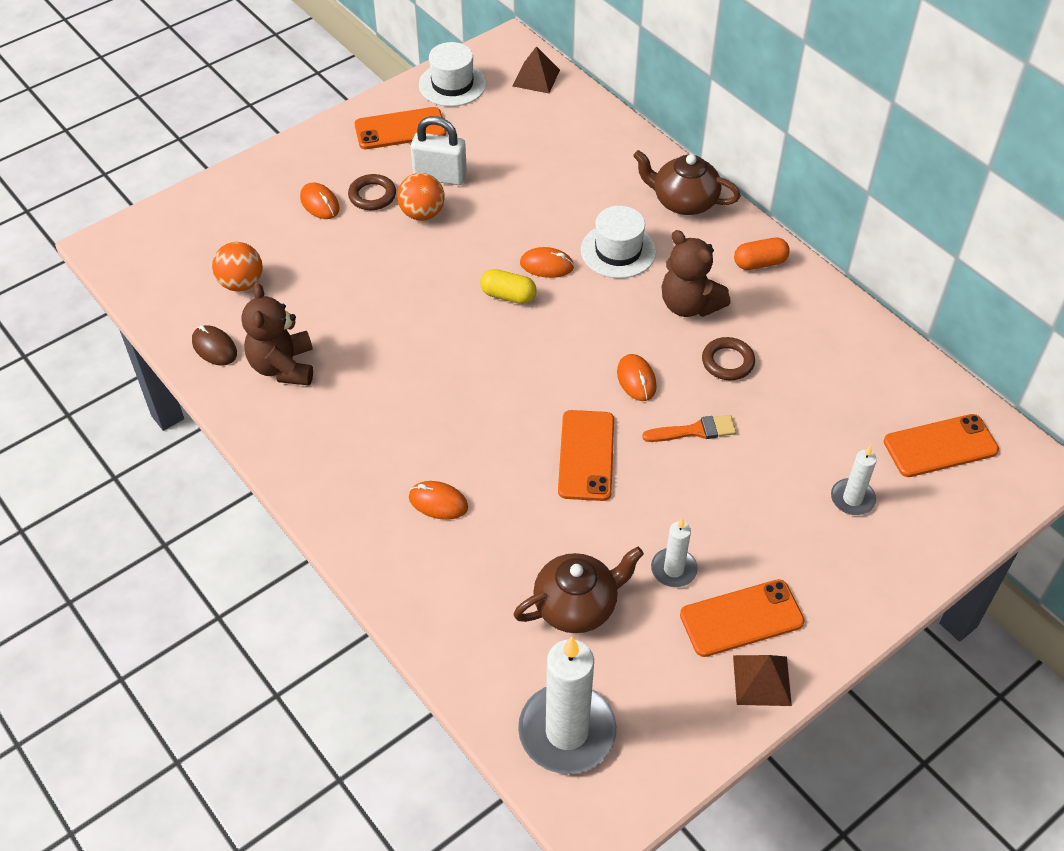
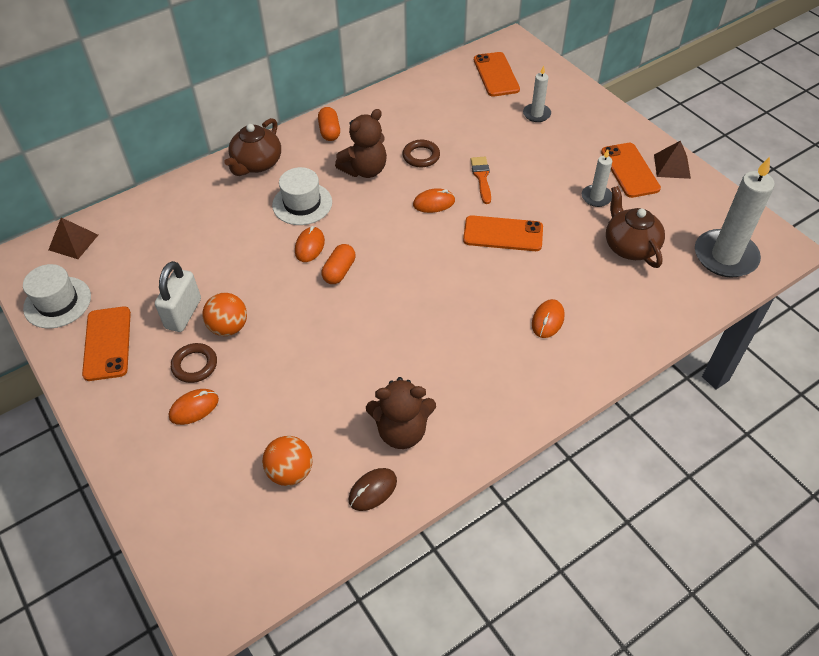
camera: 85 degrees left, 0 degrees up
yellow capsule [480,269,537,304] -> orange capsule [322,244,356,284]

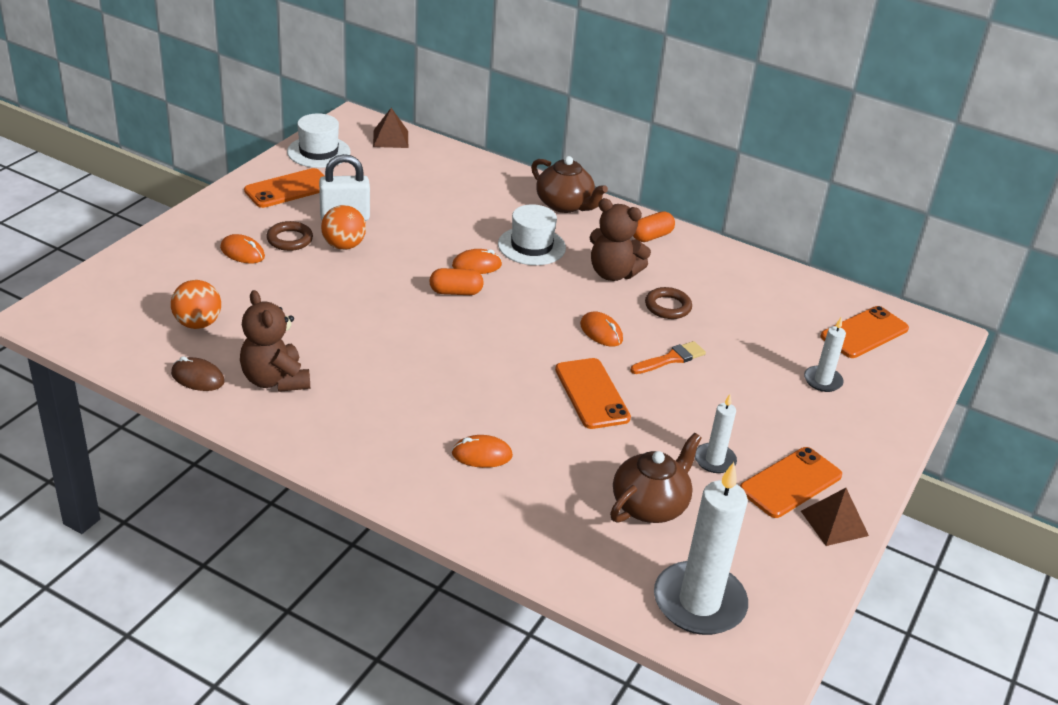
camera: 60 degrees right, 15 degrees down
brown teapot [224,118,281,176] -> brown teapot turned 135 degrees counterclockwise [531,156,608,213]

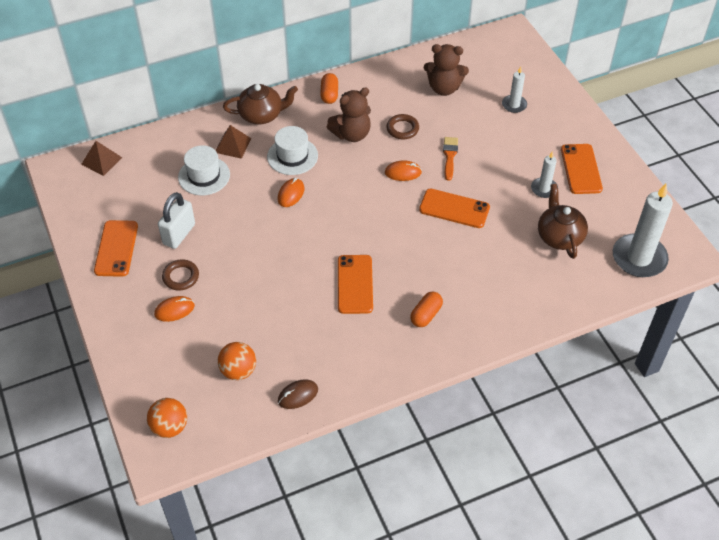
camera: 50 degrees left, 15 degrees up
brown teddy bear [240,290,310,392] -> brown teddy bear moved to [424,44,469,96]
white hat [287,113,351,168] -> white hat moved to [178,145,230,195]
orange ball [321,205,366,250] -> orange ball moved to [147,398,187,438]
orange capsule [429,268,484,295] -> orange capsule moved to [410,292,443,327]
orange mouse [452,435,513,468] -> none
brown pyramid [801,488,869,546] -> brown pyramid moved to [216,125,252,159]
orange phone [820,306,909,358] -> orange phone moved to [338,255,373,314]

